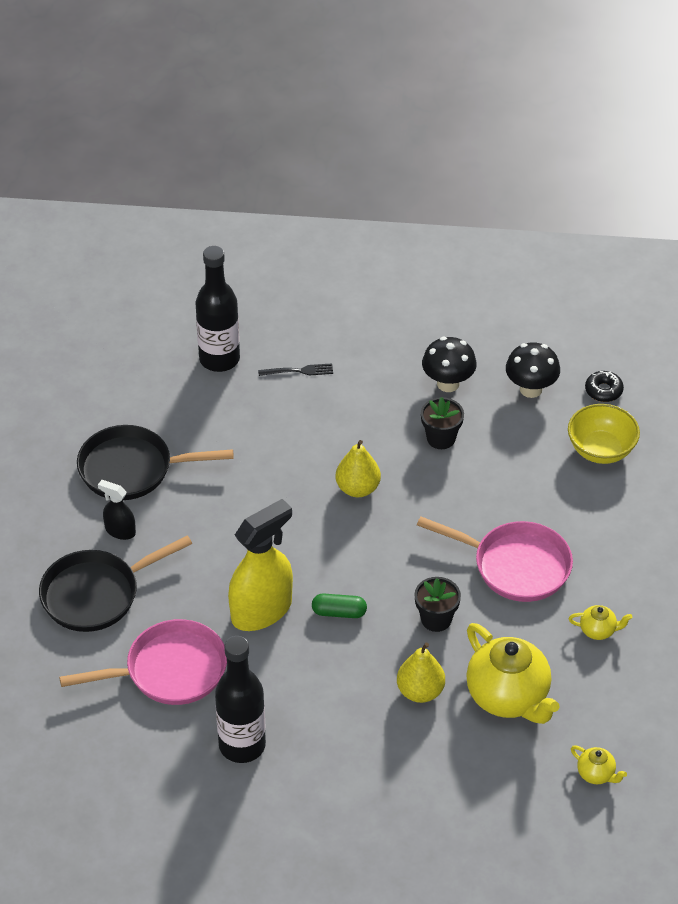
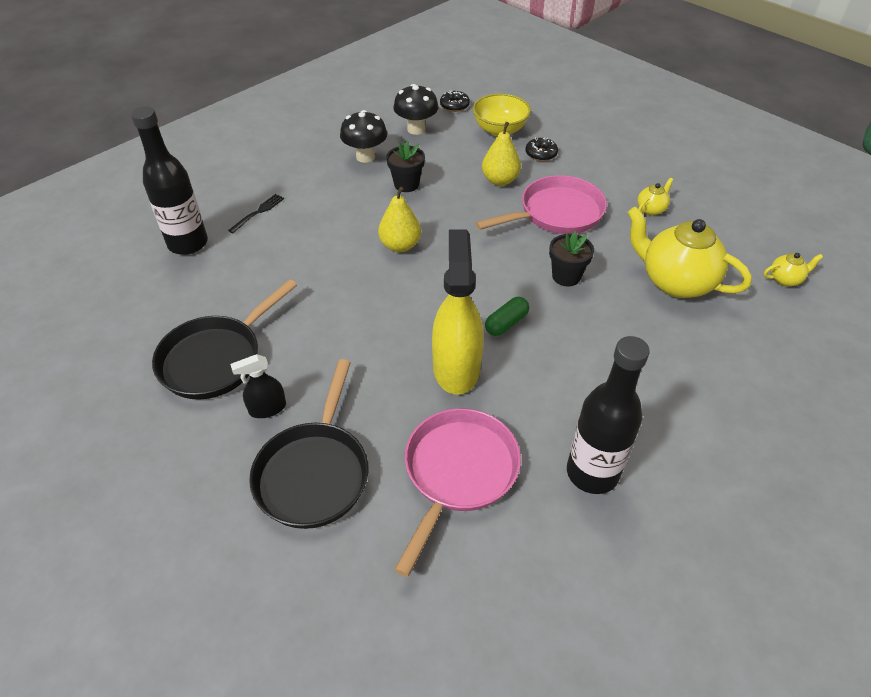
camera: 50 degrees left, 0 degrees up
yellow pear [397,642,445,703] -> yellow pear moved to [482,122,521,186]
yellow teapot [466,623,559,724] -> yellow teapot turned 150 degrees counterclockwise [628,206,752,298]
none -> black donut [525,137,558,161]

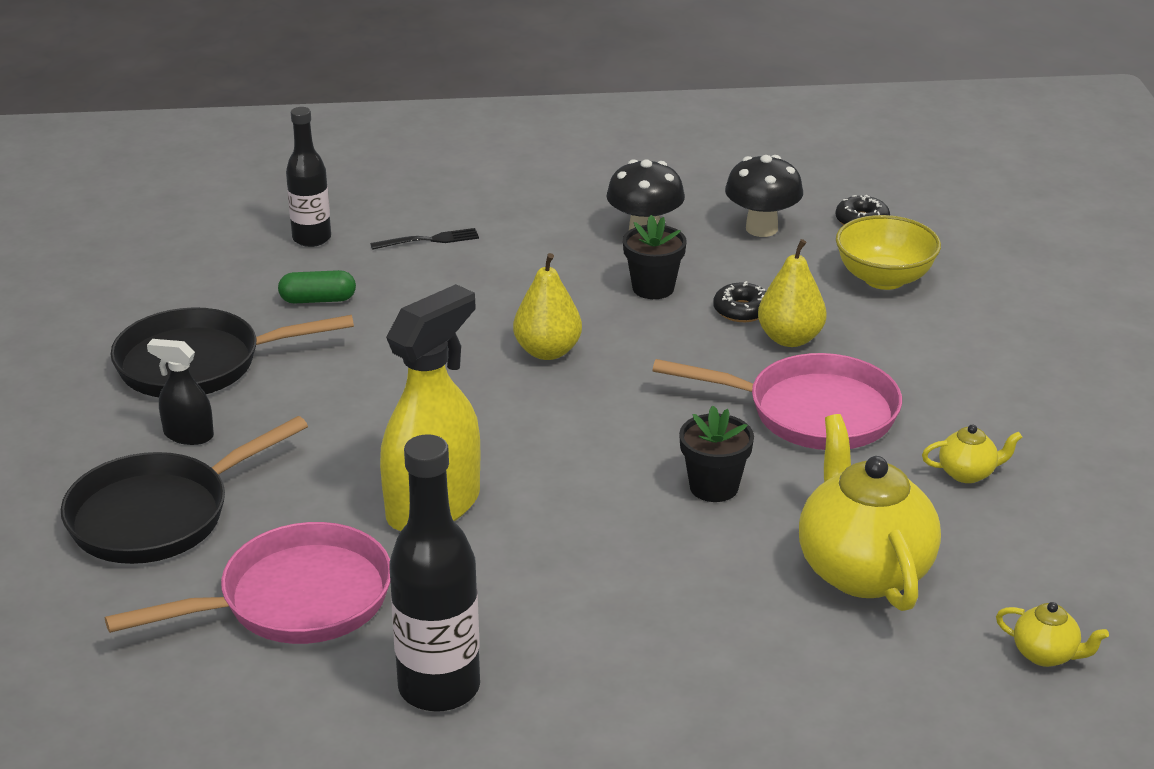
camera: 40 degrees right, 15 degrees down
black bottle [131,106,208,255] -> black bottle [286,107,331,247], size x0.66
green capsule [485,297,529,336] -> green capsule moved to [278,270,356,304]
black donut [525,137,558,161] -> black donut moved to [713,281,766,322]

